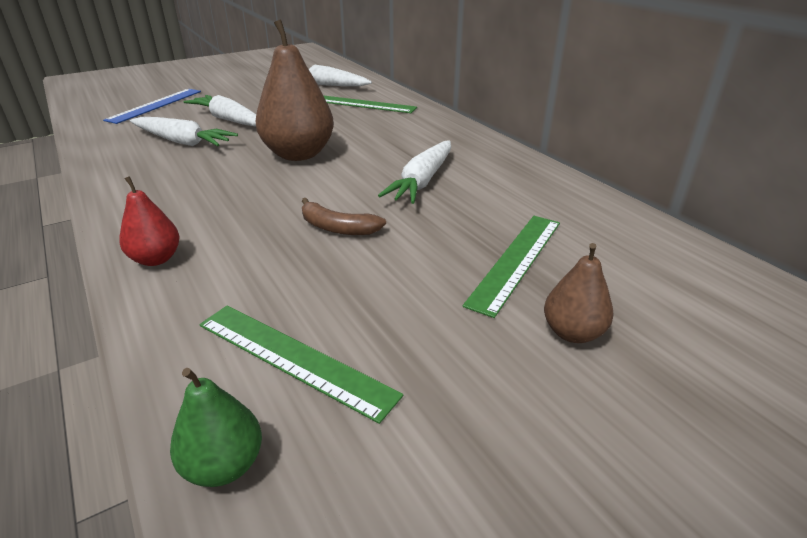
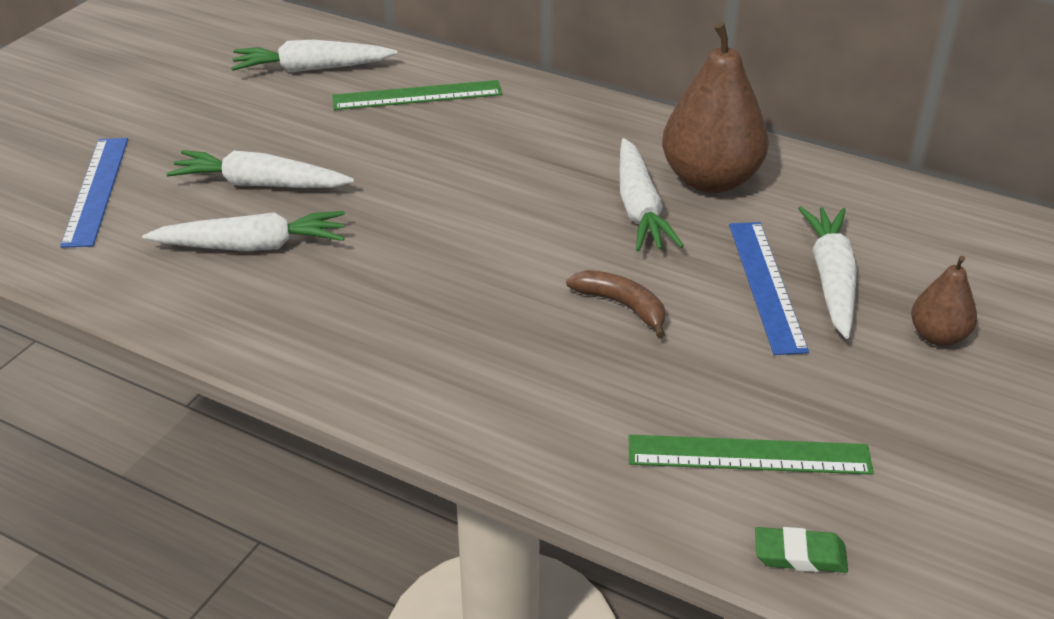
camera: 30 degrees left, 5 degrees up
red pear [119,176,180,266] -> none
green pear [170,368,262,487] -> green eraser [755,527,848,573]
brown pear [256,20,334,161] -> brown pear moved to [662,22,769,193]
brown banana [302,198,386,235] -> brown banana turned 135 degrees counterclockwise [566,270,665,338]
green ruler [463,216,560,318] -> white carrot [798,206,857,339]
none -> blue ruler [729,222,809,355]

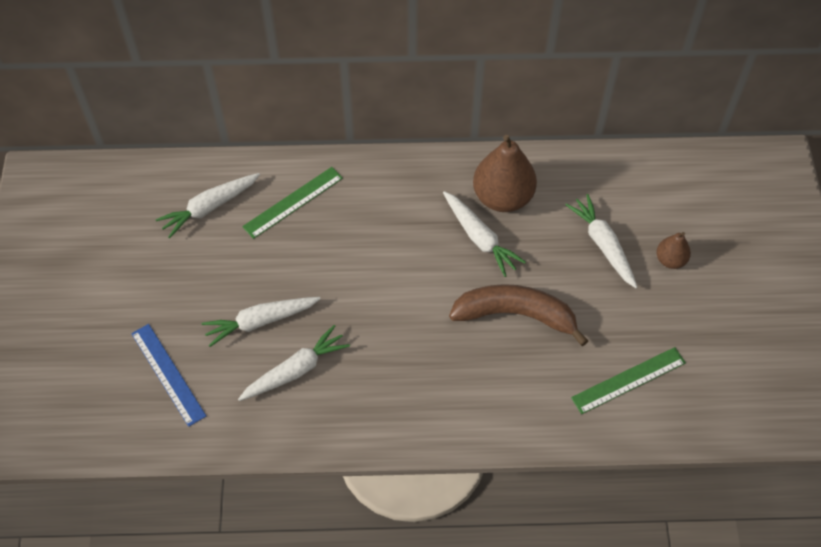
camera: 30 degrees left, 20 degrees up
brown banana [566,270,665,338] -> brown banana [449,284,588,346], size x1.97
blue ruler [729,222,809,355] -> none
green eraser [755,527,848,573] -> none

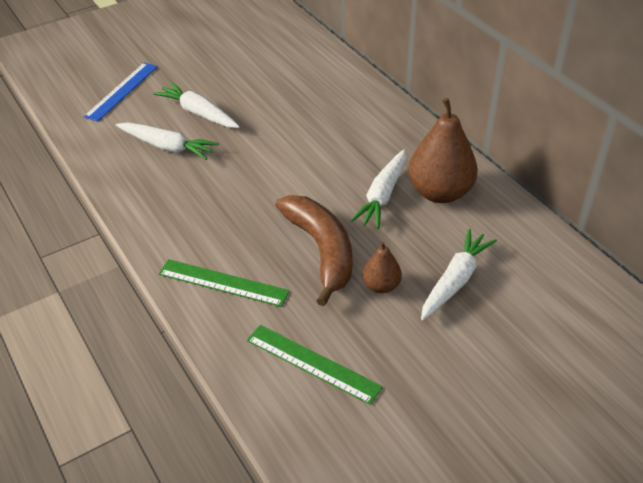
camera: 60 degrees right, 15 degrees down
white carrot [156,173,260,238] -> none
green ruler [242,167,343,239] -> green ruler moved to [159,259,290,307]
brown pear [656,232,691,269] -> brown pear moved to [363,241,402,293]

